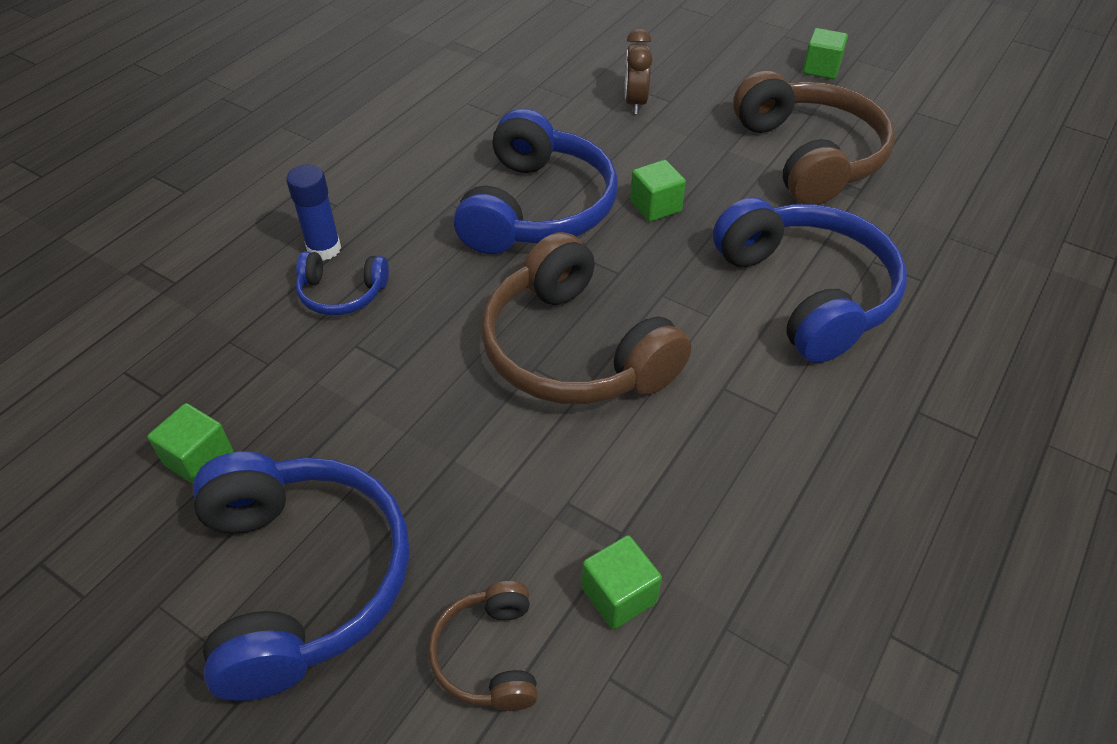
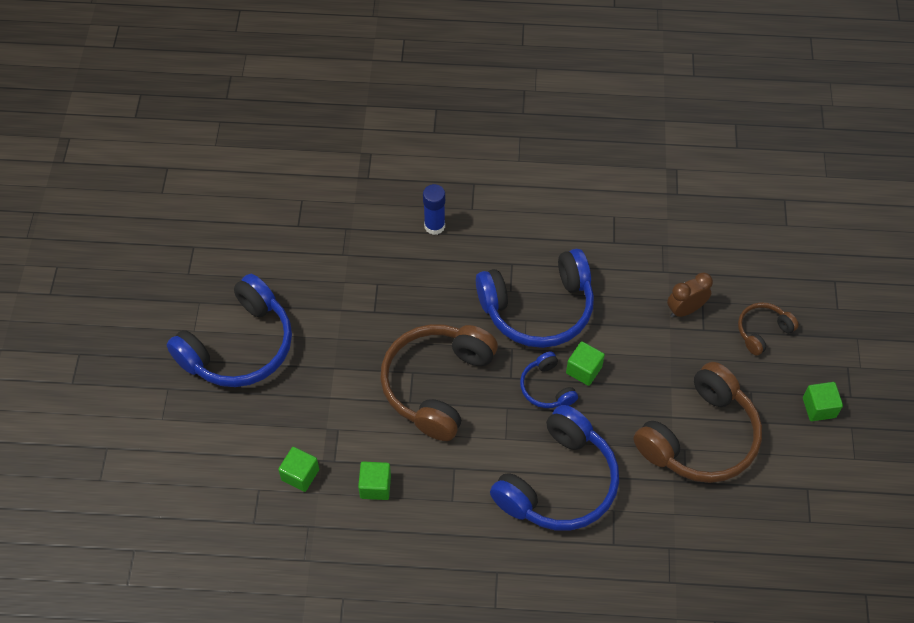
camera: 60 degrees right, 10 degrees up
green cube [147,403,233,484] -> green cube moved to [358,461,391,500]
blue headphones [296,251,389,315] -> blue headphones moved to [520,351,578,408]
brown headphones [428,581,538,711] -> brown headphones moved to [738,303,799,356]

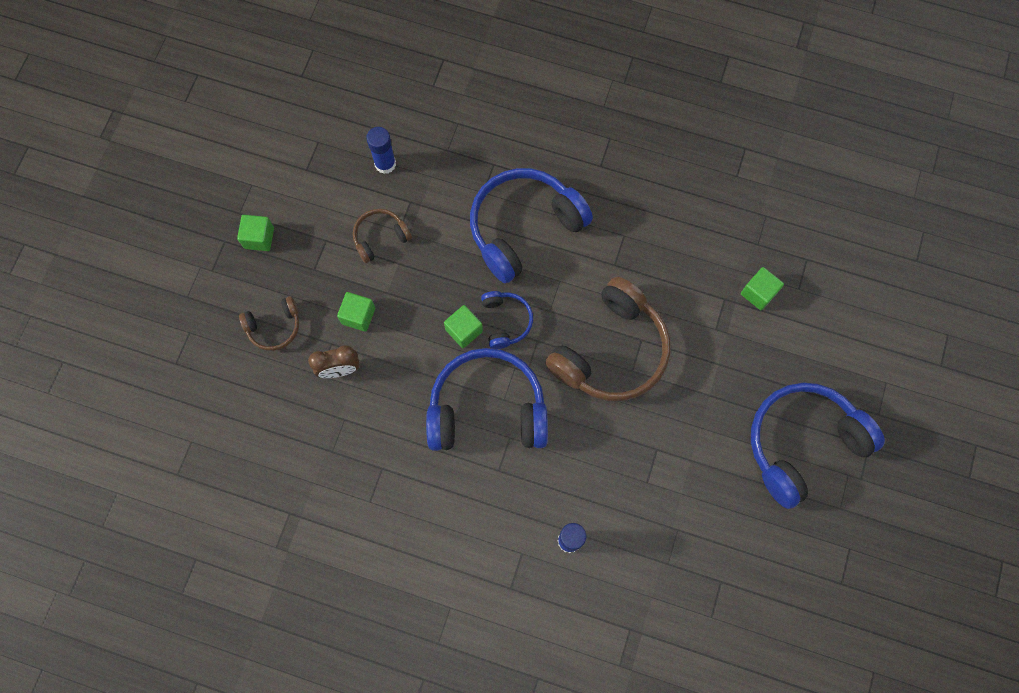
camera: 165 degrees left, 15 degrees up
green cube [358,461,391,500] -> green cube moved to [337,292,375,332]
brown headphones [634,362,762,483] -> brown headphones [353,209,412,263], size x0.49
none -> blue glue stick [366,127,396,174]

